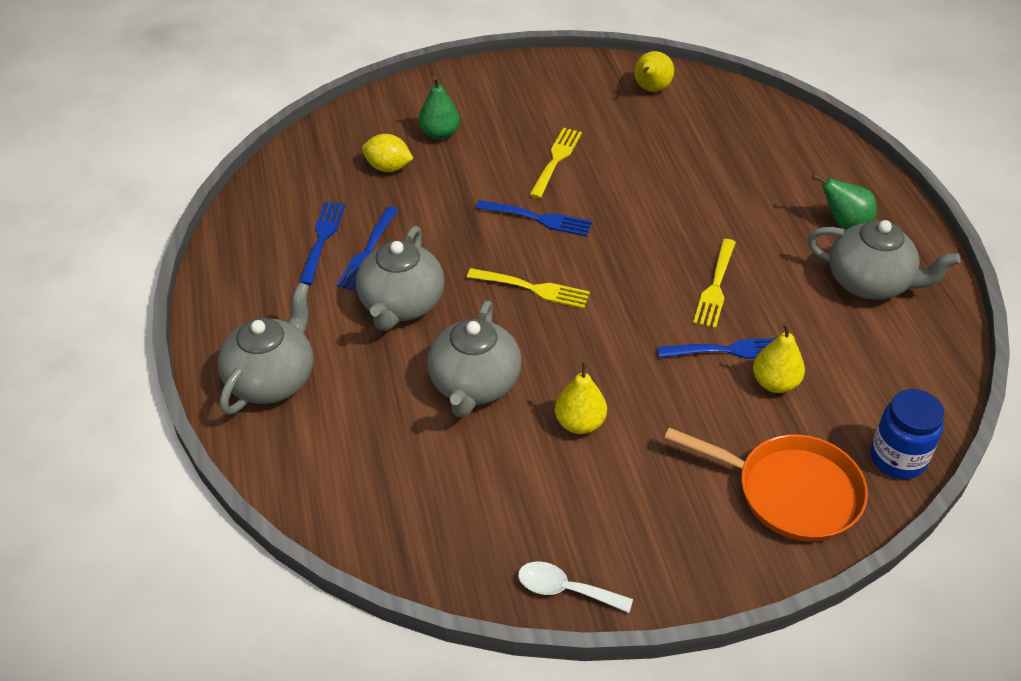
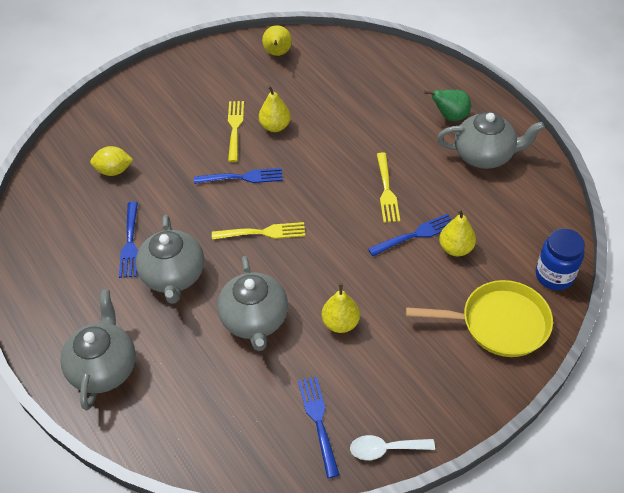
camera: 20 degrees left, 5 degrees up
blue fork [299,202,346,285] -> blue fork moved to [298,376,340,478]
green pear [419,76,460,140] -> none
orange pan [664,427,868,542] -> yellow pan [406,280,553,357]
none -> yellow pear [259,85,291,132]

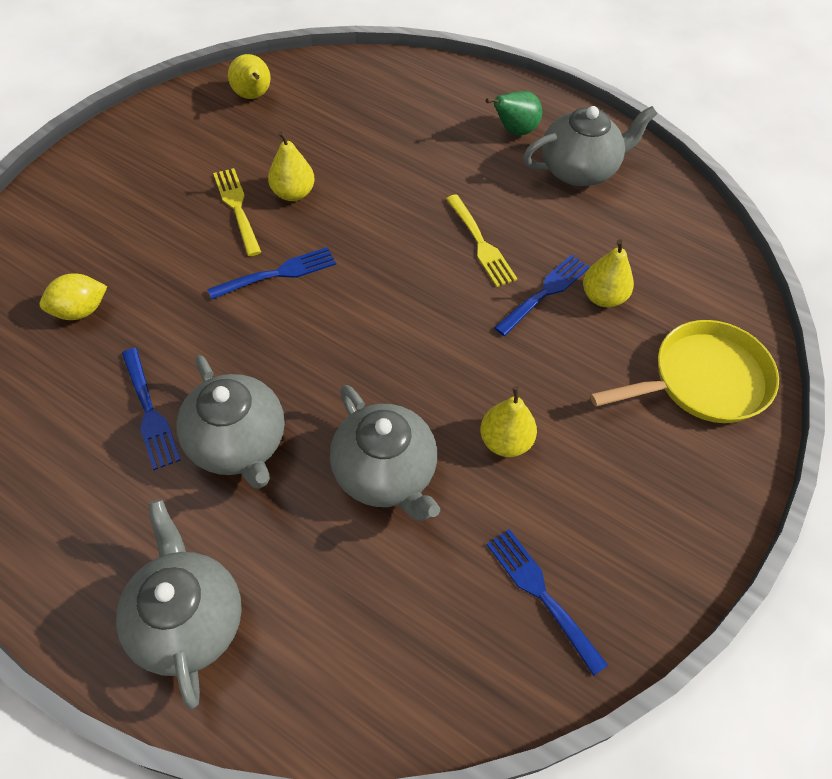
camera: 25 degrees left, 5 degrees up
yellow fork [212,222,305,240] -> none
white spoon [350,435,435,460] -> none
blue jar [535,228,585,290] -> none

